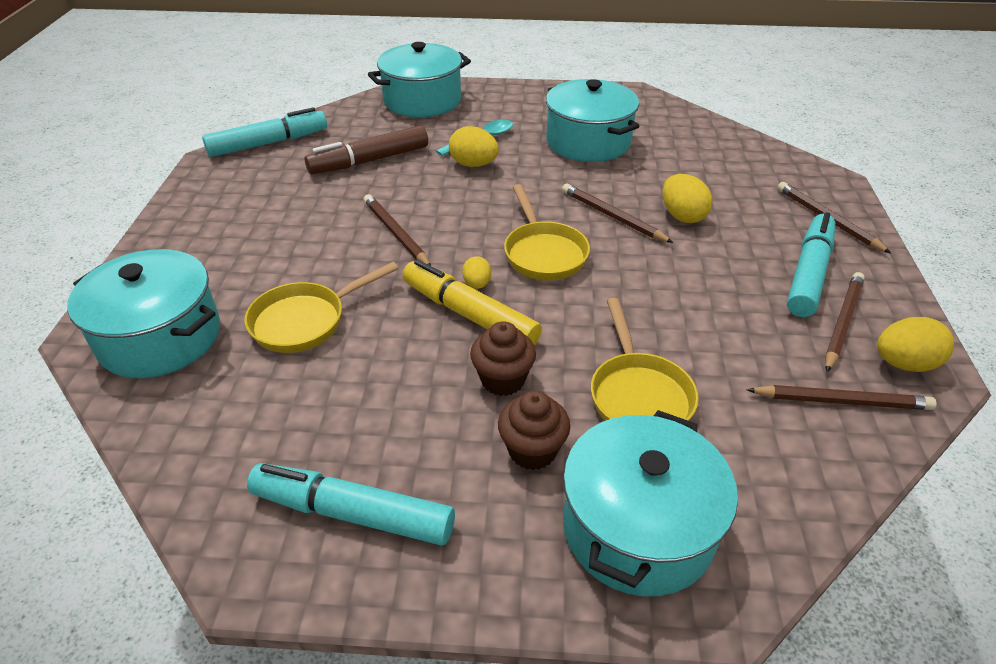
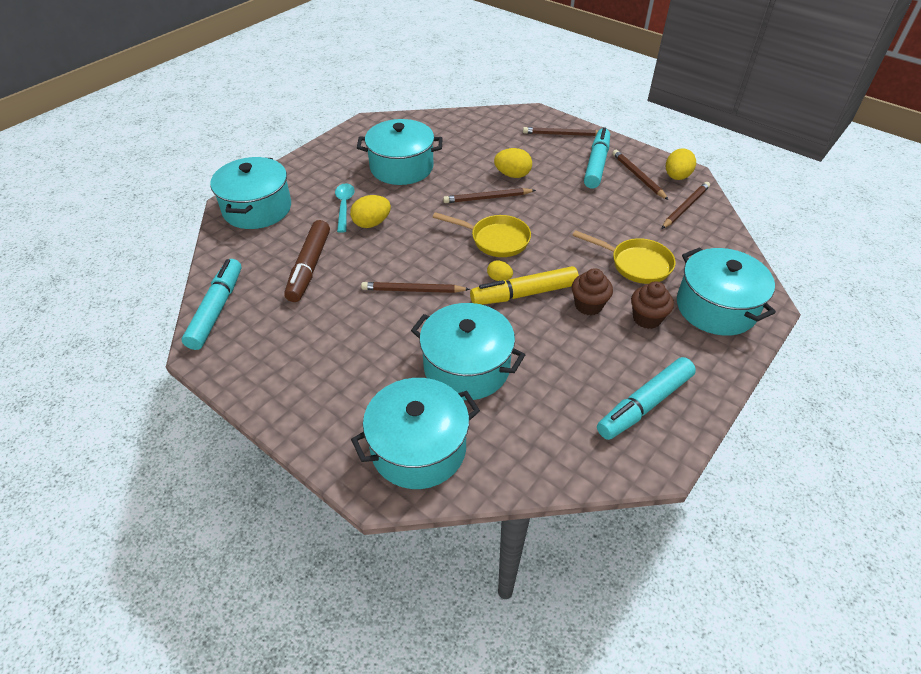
camera: 55 degrees left, 5 degrees up
yellow pan [244,262,399,353] -> turquoise pot [411,303,525,400]
turquoise marker [787,212,835,317] -> turquoise marker turned 45 degrees clockwise [584,127,610,189]

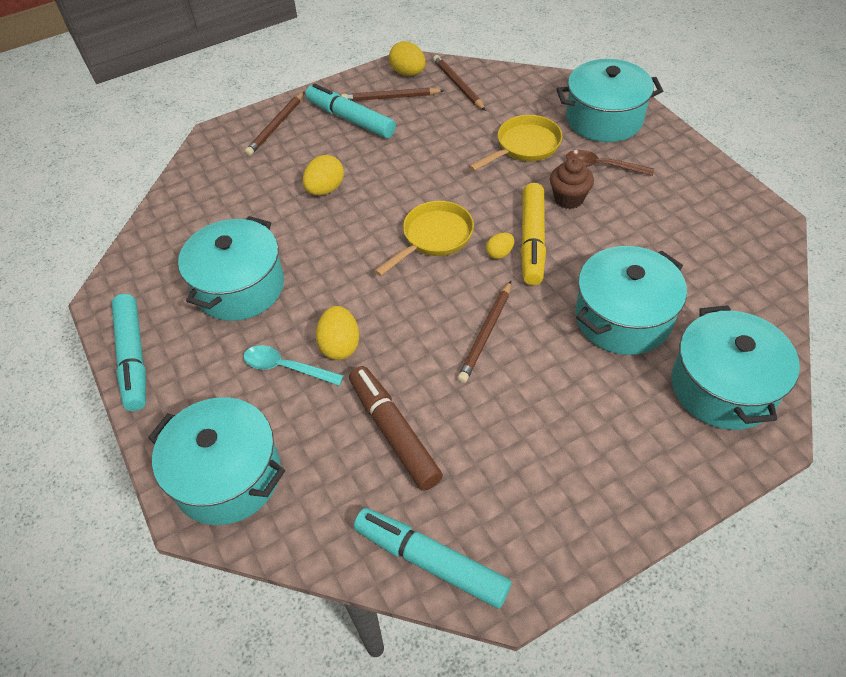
camera: 65 degrees left, 5 degrees up
brown marker [284,220,330,302] -> brown marker turned 150 degrees counterclockwise [349,366,443,491]
brown pencil [443,188,536,203] -> none
turquoise marker [597,357,696,440] -> turquoise marker moved to [111,294,146,411]
brown cupcake [631,281,674,329] -> brown spoon [566,150,654,176]

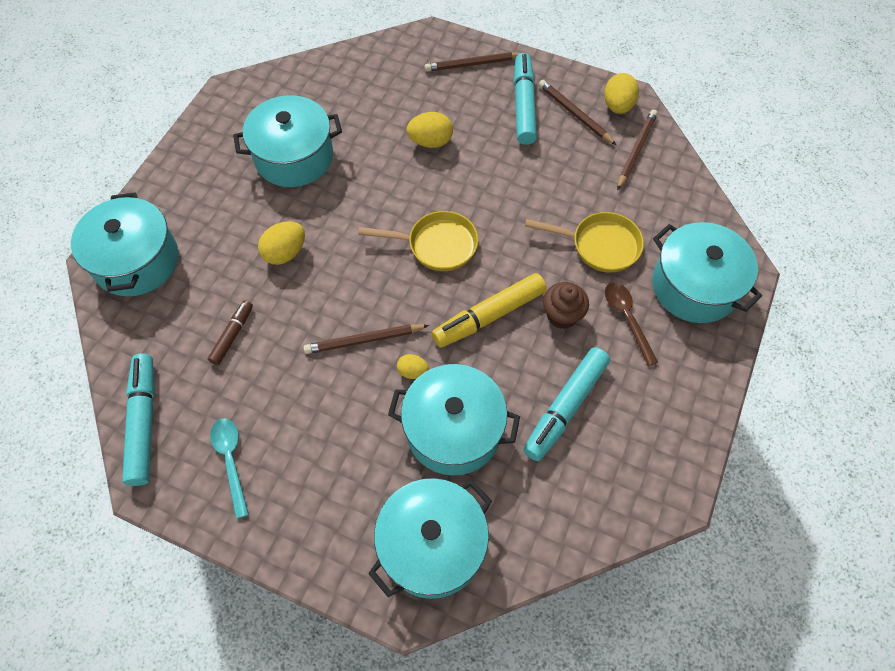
camera: 50 degrees right, 10 degrees up
turquoise marker [111,294,146,411] -> turquoise marker moved to [523,347,610,461]
turquoise spoon [243,345,344,386] -> turquoise spoon moved to [210,418,249,519]
brown marker [349,366,443,491] -> brown marker [208,300,253,365], size x0.57
yellow egg [486,233,514,259] -> yellow egg moved to [397,354,429,379]

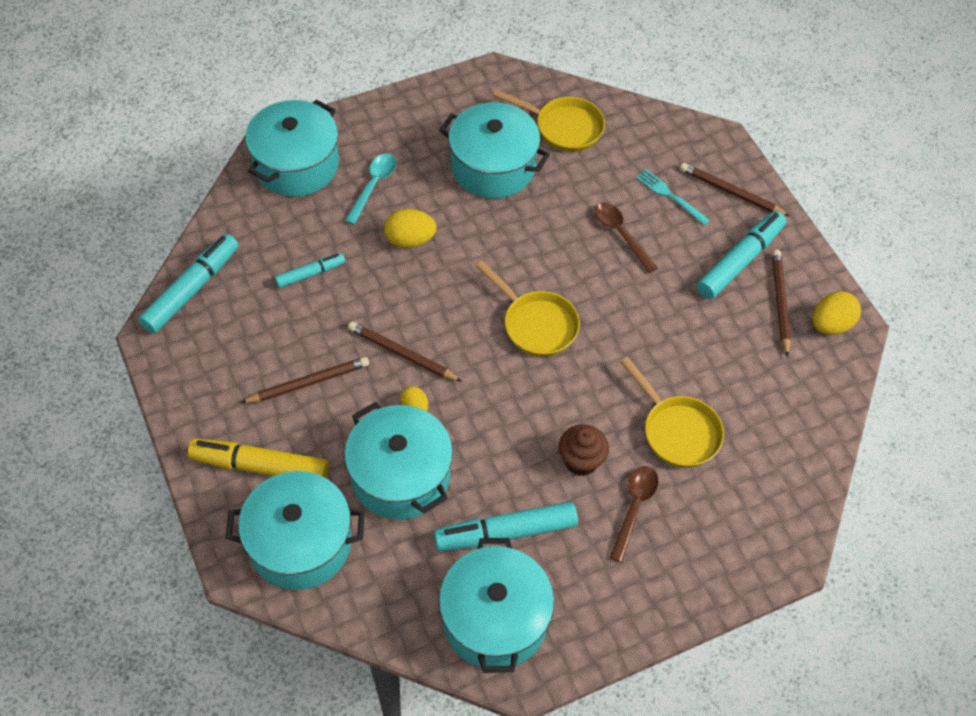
camera: 40 degrees right, 5 degrees down
brown marker [208,300,253,365] -> turquoise marker [275,253,345,288]
turquoise spoon [210,418,249,519] -> turquoise spoon moved to [345,153,396,225]
yellow egg [406,112,453,148] -> brown spoon [594,203,658,273]
yellow marker [432,273,547,348] -> yellow marker moved to [188,438,329,478]
brown pencil [617,110,658,190] -> brown pencil moved to [241,357,369,403]
turquoise pot [652,222,762,323] -> turquoise pot moved to [439,538,554,673]
none -> yellow pan [493,89,605,152]
none -> turquoise fork [636,169,710,226]

